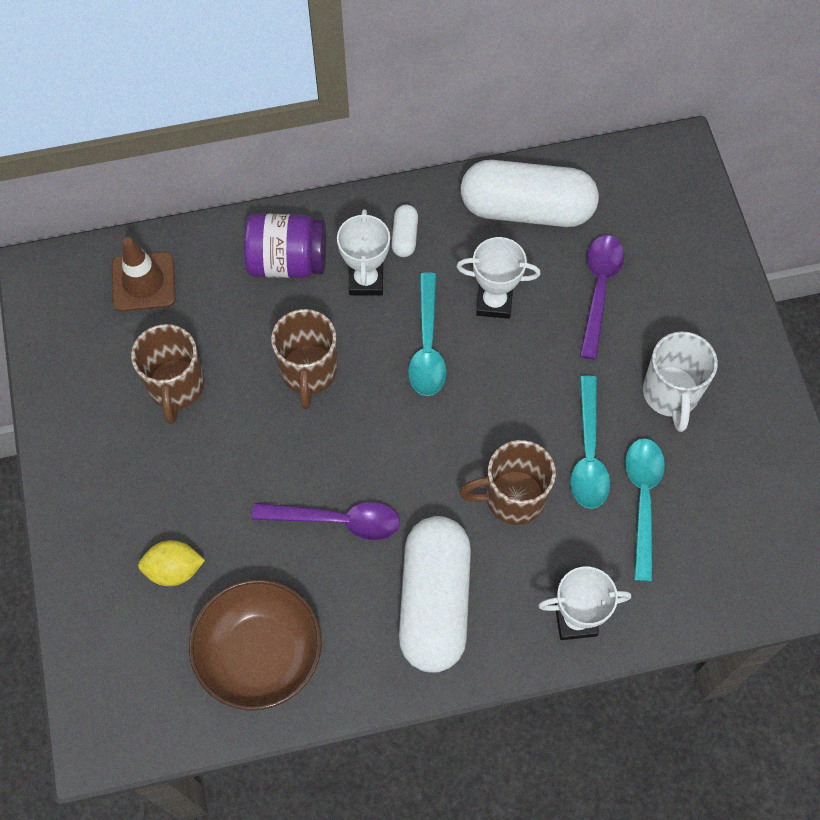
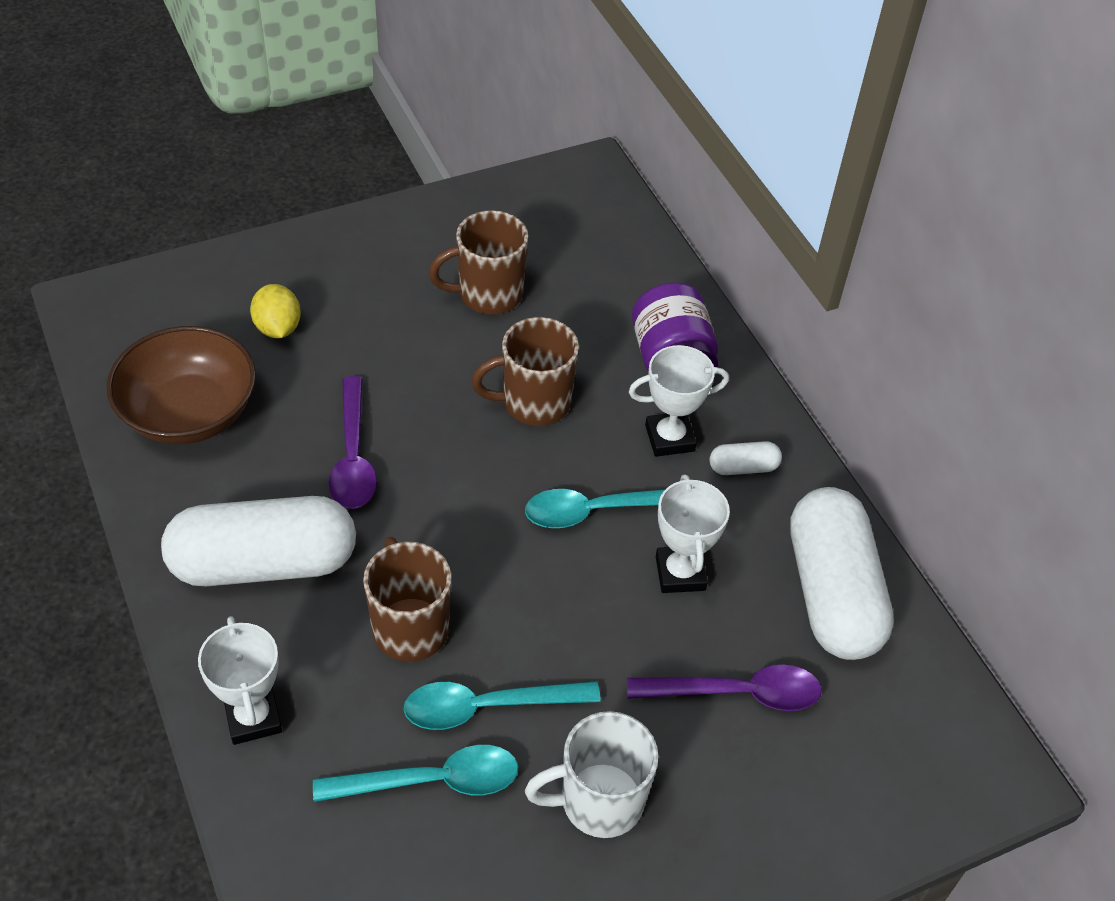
camera: 75 degrees right, 15 degrees down
brown traffic cone [112,237,176,312] -> none

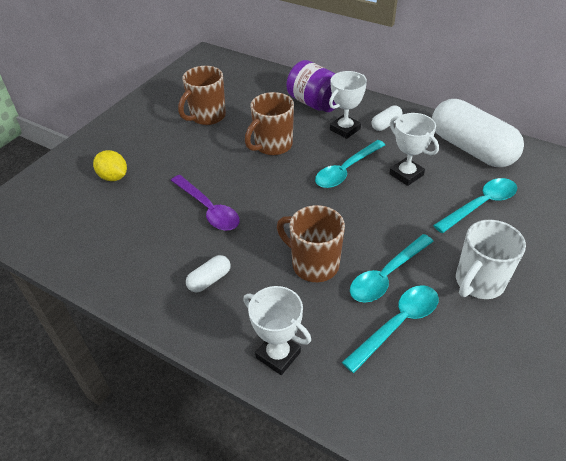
camera: 30 degrees left, 5 degrees down
brown bowl [107,326,256,444] -> none
white capsule [161,496,356,586] -> white capsule [186,255,231,292], size x0.42
purple spoon [627,665,822,711] -> turquoise spoon [433,178,517,233]

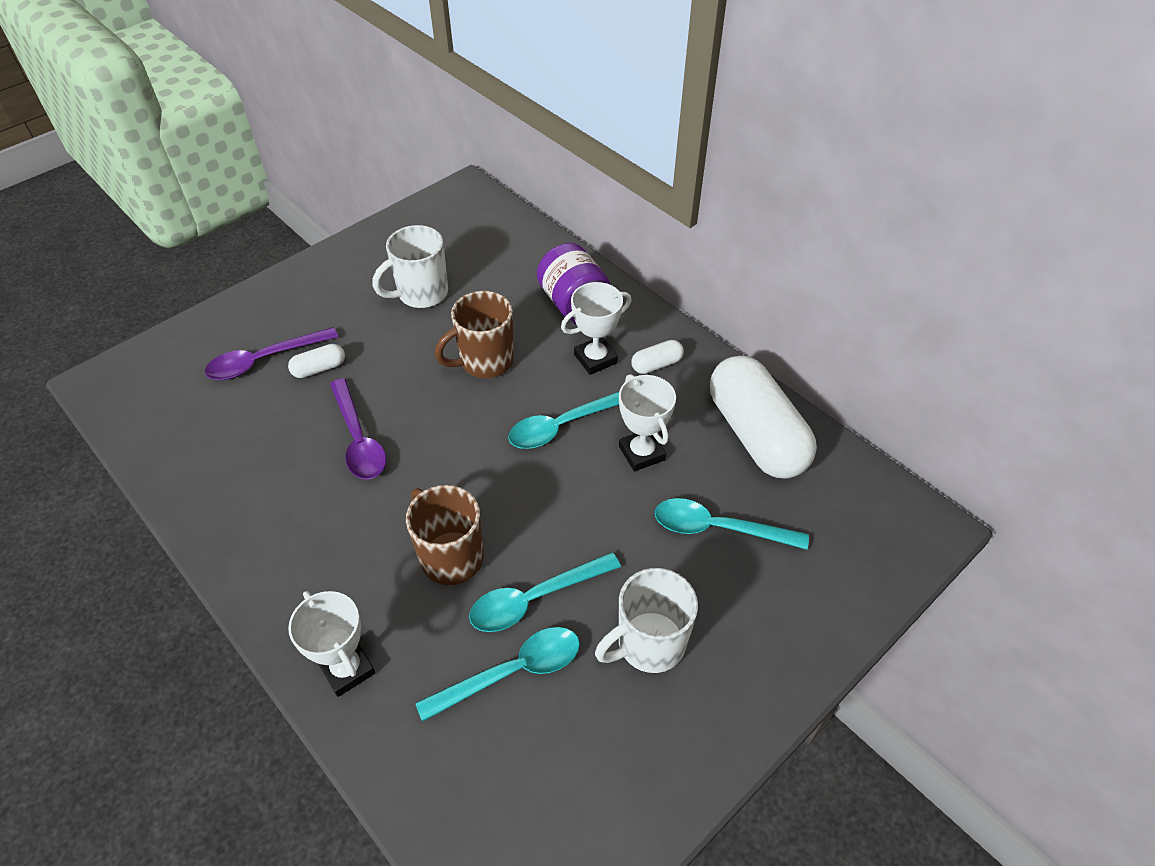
camera: 15 degrees right, 5 degrees up
yellow lemon [93,150,127,181] -> purple spoon [205,327,338,380]
brown mug [178,66,226,125] -> white mug [372,225,448,308]
white capsule [186,255,231,292] -> white capsule moved to [288,344,345,378]
turquoise spoon [433,178,517,233] -> turquoise spoon turned 150 degrees counterclockwise [655,498,809,550]

